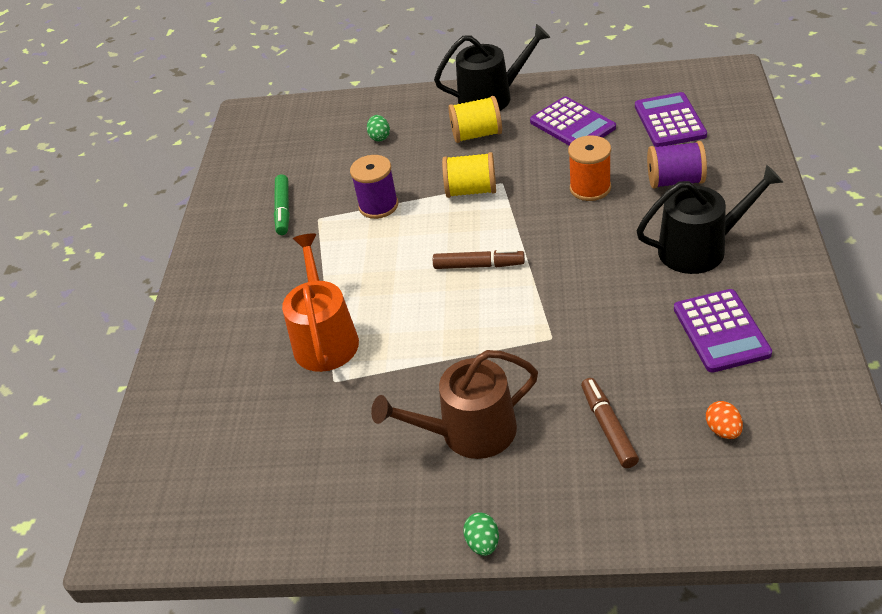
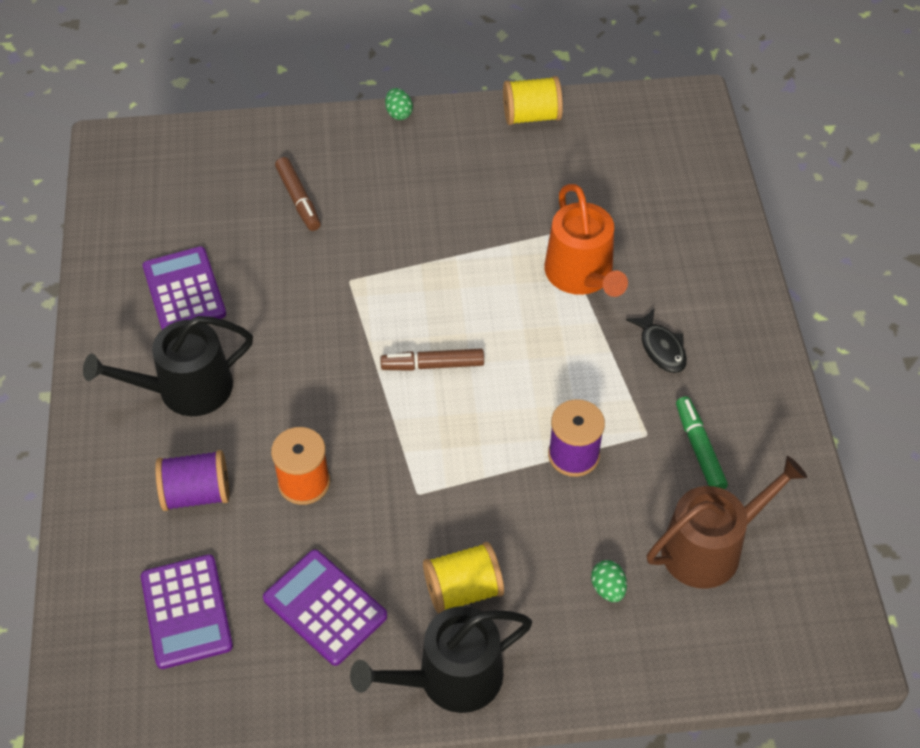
camera: 165 degrees right, 10 degrees up
brown watering can [371,350,538,459] -> brown watering can moved to [647,456,807,589]
yellow spool [442,152,496,198] -> yellow spool moved to [503,76,563,125]
orange egg [706,401,743,439] -> none
none -> black fish [626,308,687,373]

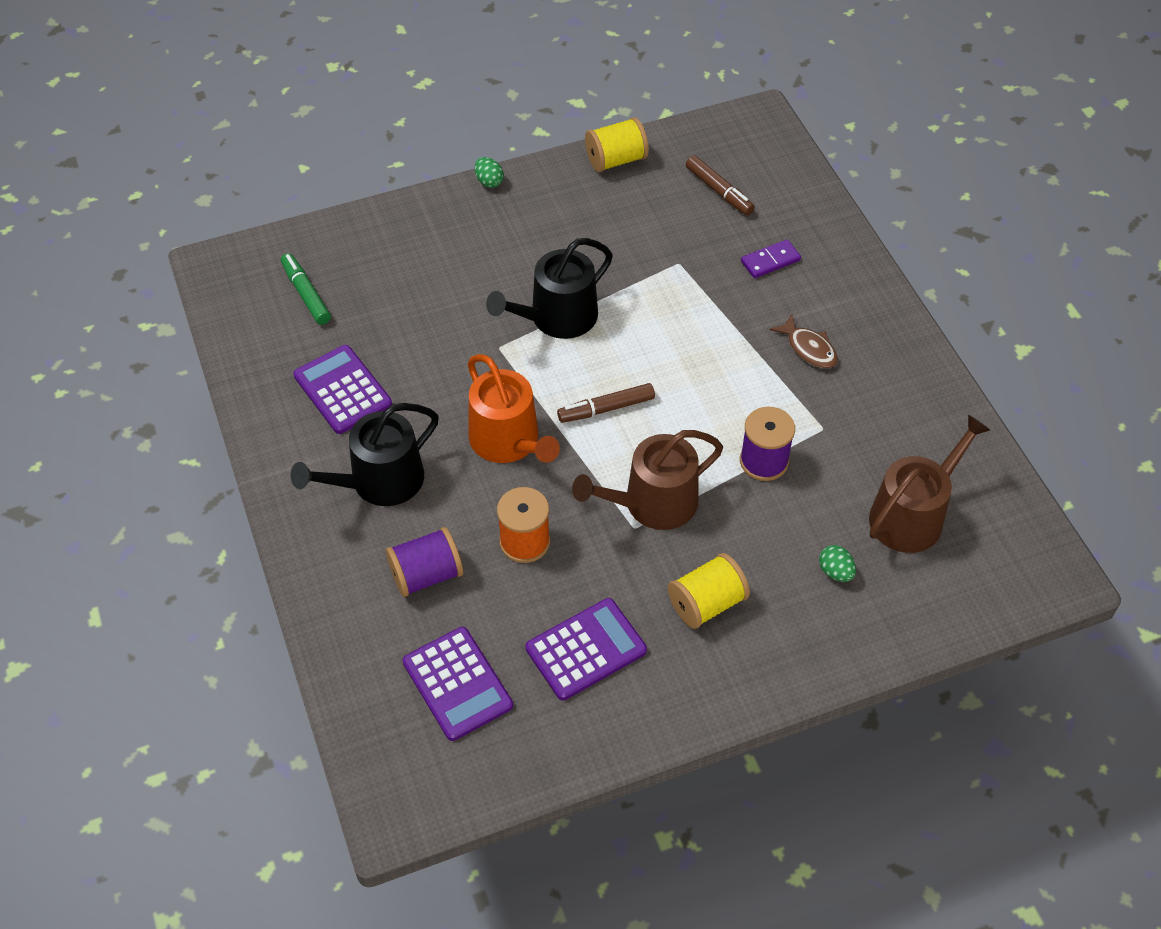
camera: 15 degrees left, 0 degrees up
purple calculator [263,550,387,666] -> purple calculator turned 120 degrees clockwise [525,598,647,700]
brown marker [275,157,321,231] -> brown marker moved to [686,155,755,215]
black watering can [350,606,532,713] -> black watering can moved to [486,238,613,339]
orange watering can [545,184,628,297] -> orange watering can moved to [468,354,560,463]
black fish [626,308,687,373] -> brown fish [770,314,838,368]
green marker [676,396,728,490] -> green marker moved to [281,253,331,325]
none -> brown watering can [572,430,723,530]
none -> purple domino [741,239,801,278]

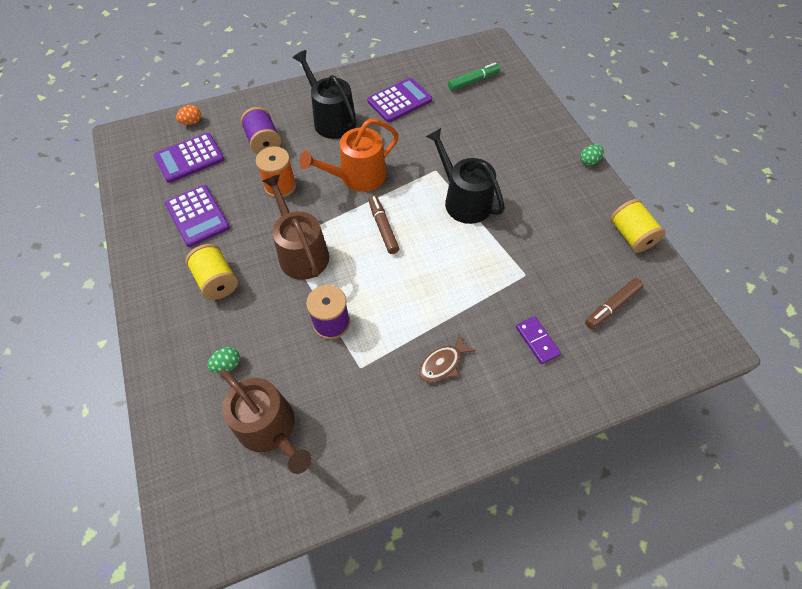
camera: 90 degrees right, 5 degrees up
none -> orange egg [176,105,201,125]

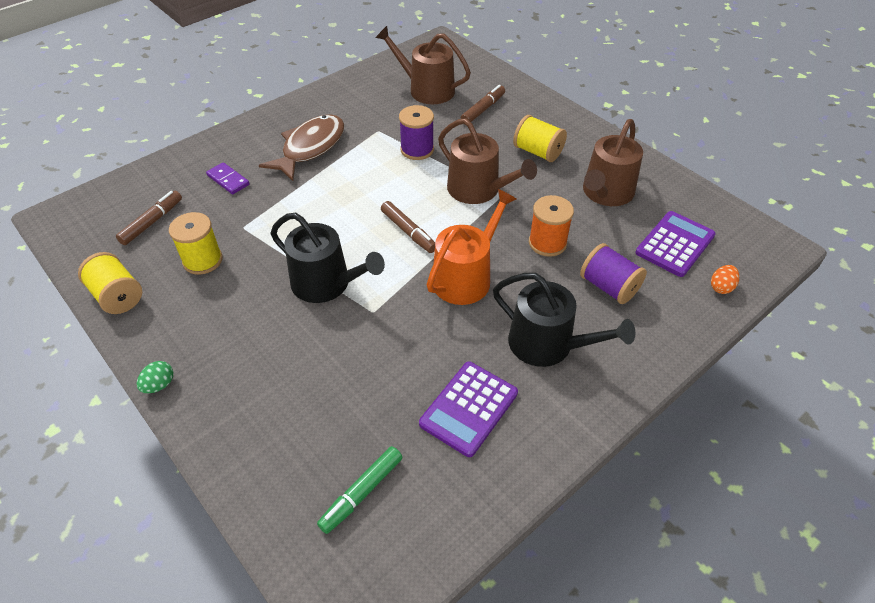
camera: 160 degrees right, 10 degrees down
purple calculator [165,185,230,247] -> brown watering can [583,119,643,206]
green egg [207,347,240,373] -> brown marker [461,85,505,122]
brown fish [418,334,476,382] -> brown fish [259,114,344,181], size x1.84
none -> yellow spool [169,212,223,275]

